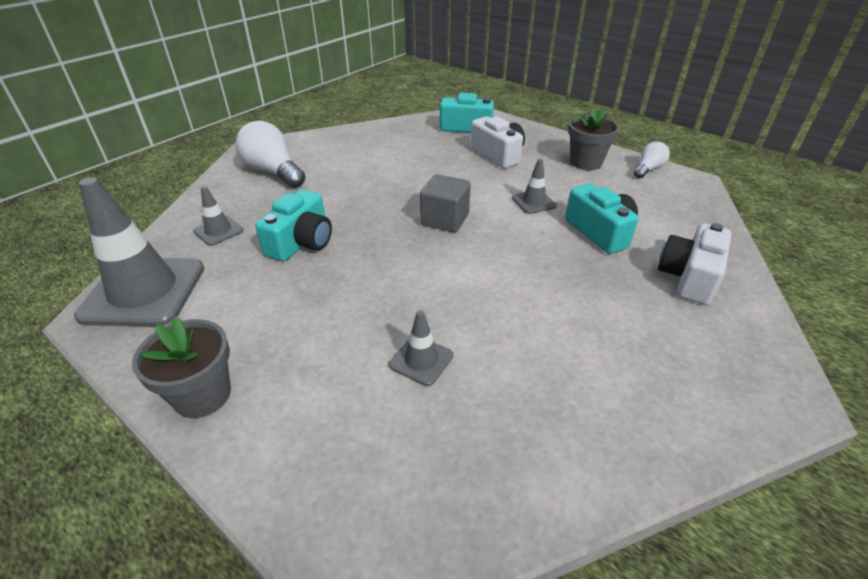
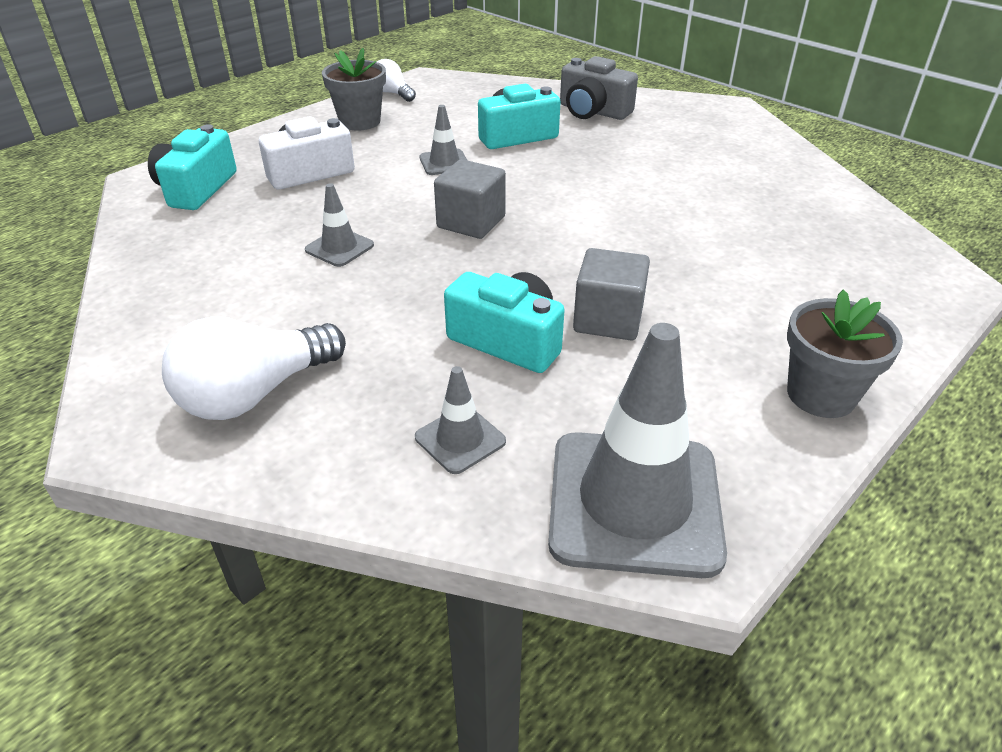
camera: 85 degrees left, 0 degrees up
grey traffic cone [389,310,453,386] -> grey traffic cone moved to [305,183,374,267]
white camera [658,223,731,305] -> grey camera [560,56,638,120]
none -> grey cube [573,248,650,340]

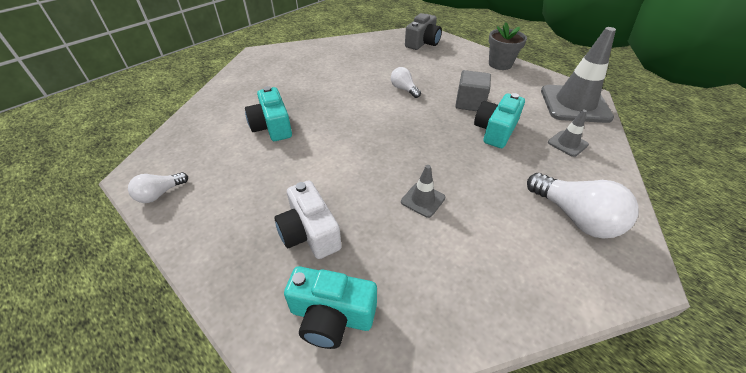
camera: 90 degrees left, 5 degrees up
grey flower pot [322,48,386,131] -> none
grey traffic cone [419,105,468,175] -> none
grey cube [434,159,506,239] -> none
grey camera [560,56,638,120] -> grey camera moved to [405,13,442,50]
none -> white light bulb [391,67,421,98]

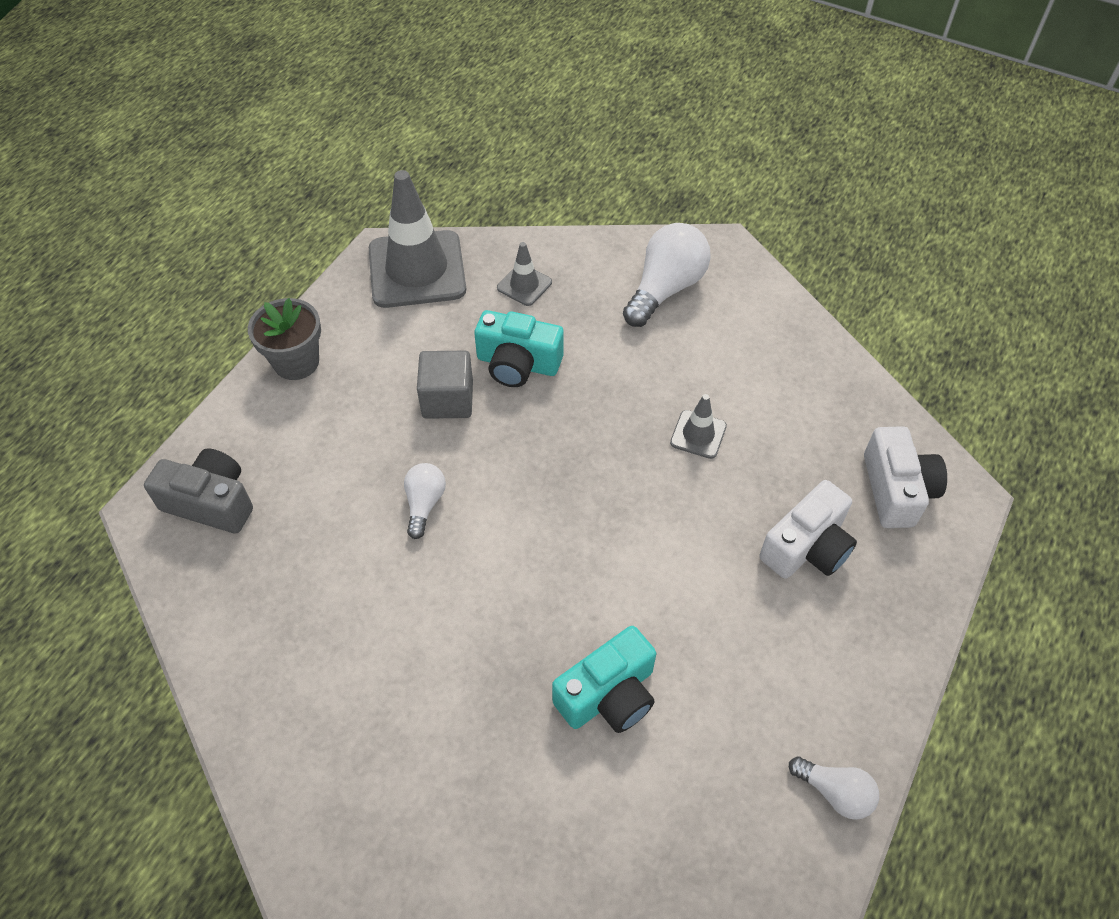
camera: 105 degrees left, 10 degrees up
turquoise camera [284,266,377,349] -> white camera [864,426,947,528]
white light bulb [391,67,421,98] -> white light bulb turned 150 degrees clockwise [404,463,446,539]

